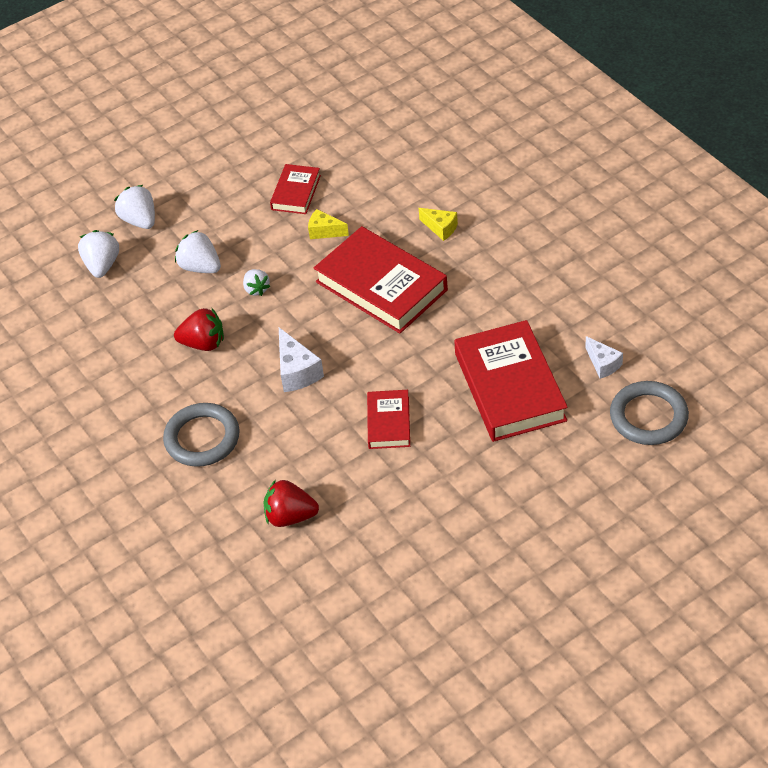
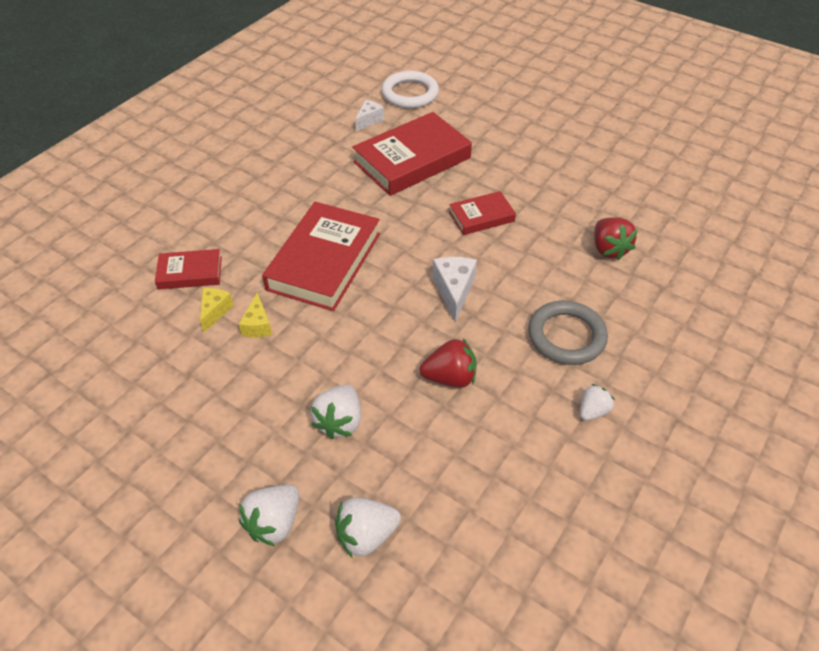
camera: 115 degrees left, 0 degrees up
red strawberry [174,307,224,351] -> red strawberry turned 105 degrees clockwise [420,338,477,388]
white strawberry [243,269,270,296] -> white strawberry moved to [580,384,615,421]
red book [270,164,321,214] -> red book moved to [155,249,222,289]
white cheese [279,328,324,392] -> white cheese turned 45 degrees counterclockwise [432,257,477,322]
yellow cheese [419,208,458,241] -> yellow cheese moved to [200,288,234,333]
grey ring [610,381,689,445] -> white ring [382,71,439,108]

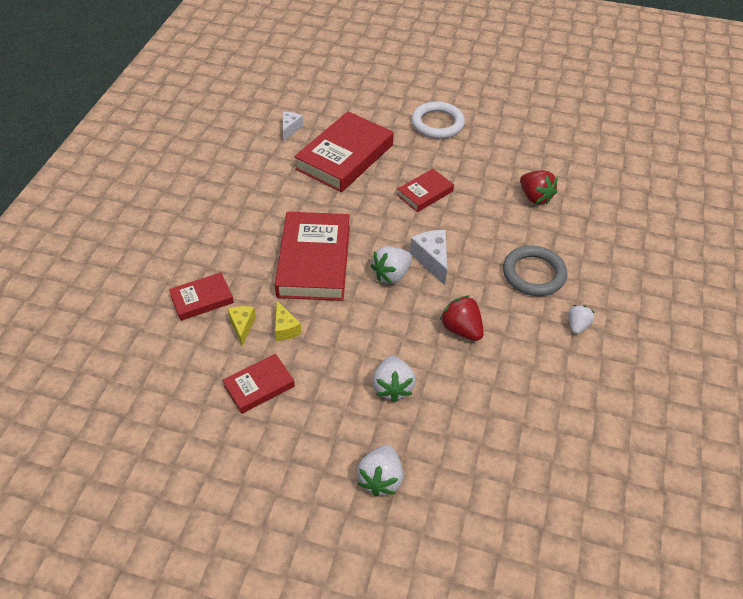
camera: 20 degrees left, 0 degrees up
white strawberry [335,497,401,558] -> white strawberry moved to [370,246,412,284]
white ring [382,71,439,108] -> white ring moved to [411,101,465,139]
red strawberry [420,338,477,388] -> red strawberry turned 105 degrees counterclockwise [440,295,484,341]
none -> red book [223,354,295,414]

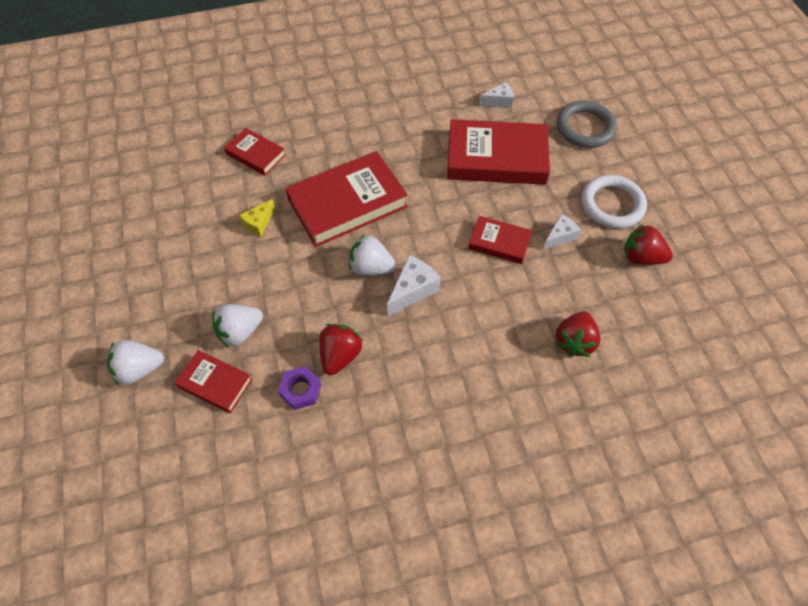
camera: 60 degrees right, 10 degrees up
red book [223,354,295,414] -> red book moved to [175,350,253,413]
yellow cheese [228,306,256,347] -> none
grey ring [503,245,567,296] -> grey ring moved to [557,101,617,148]
white strawberry [568,305,595,334] -> none
none -> purple nut [278,366,321,410]
none -> white cheese [543,214,580,250]
none -> red strawberry [624,224,673,265]

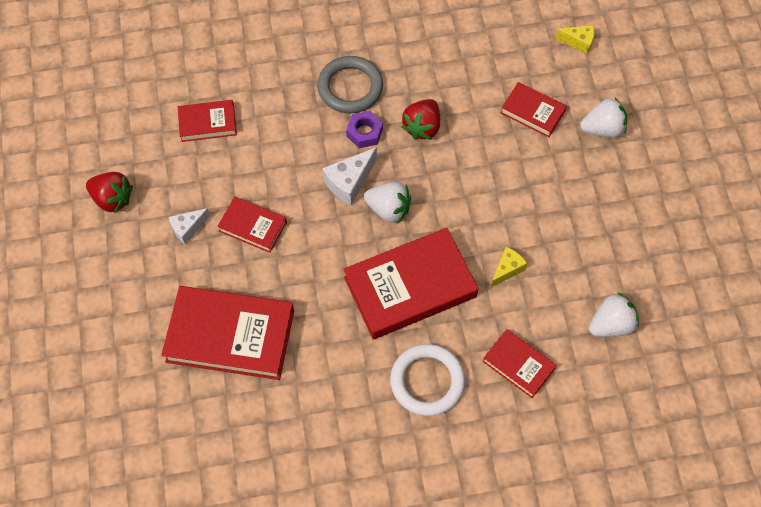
camera: 175 degrees left, 5 degrees up
white strawberry [212,304,263,348] -> white strawberry moved to [589,293,639,337]
purple nut [278,366,321,410] -> purple nut moved to [346,111,383,148]
white cheese [479,82,514,108] -> none
red strawberry [555,311,601,357] -> red book [178,100,237,142]
grey ring [557,101,617,148] -> grey ring moved to [317,56,383,113]
white ring [581,175,647,229] -> white ring moved to [390,344,465,416]
none -> yellow cheese [556,25,594,54]

